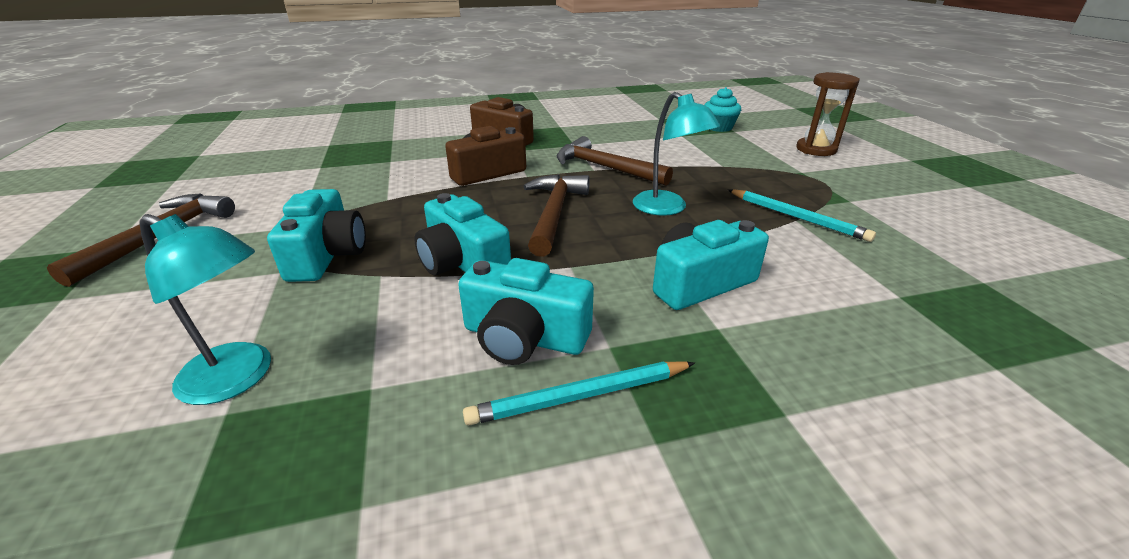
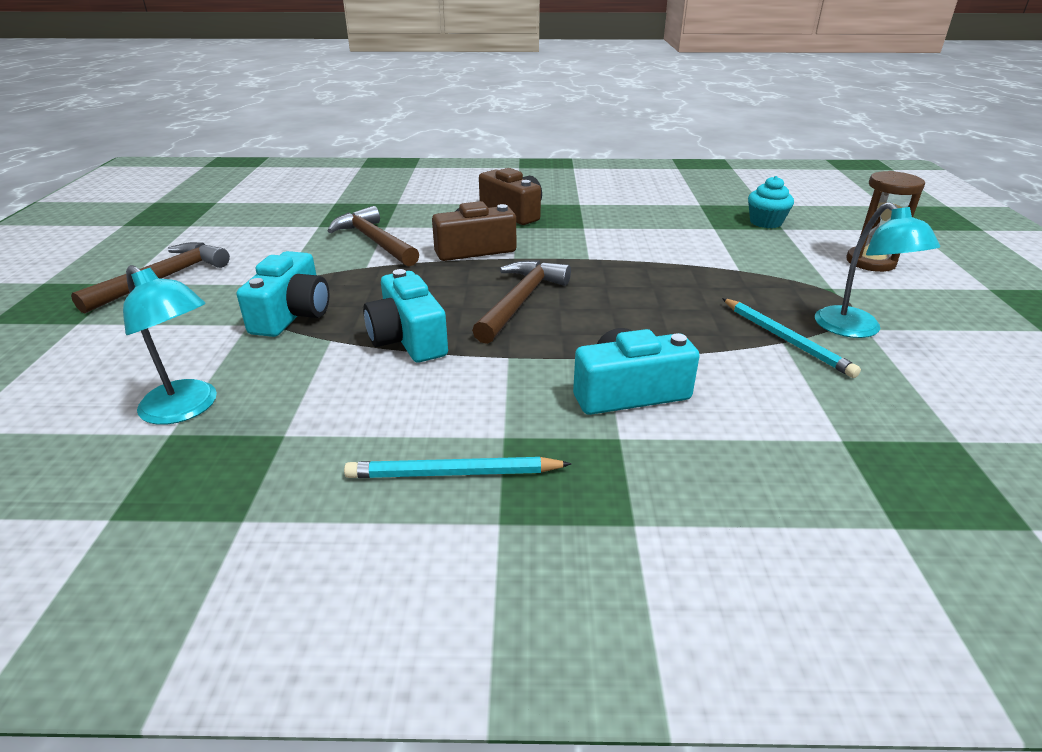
camera: 15 degrees right, 0 degrees up
turquoise camera [458,258,594,365] -> none
brown hammer [557,136,673,186] -> brown hammer moved to [327,206,419,266]
turquoise lamp [633,92,721,216] -> turquoise lamp moved to [815,202,940,338]

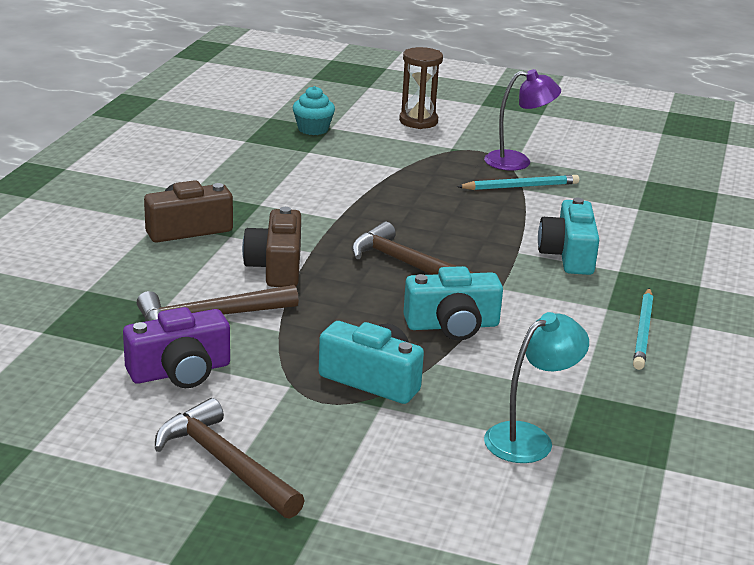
camera: 75 degrees left, 5 degrees down
turquoise lamp [815,202,940,338] -> purple lamp [484,69,561,171]
none -> purple camera [123,307,230,388]

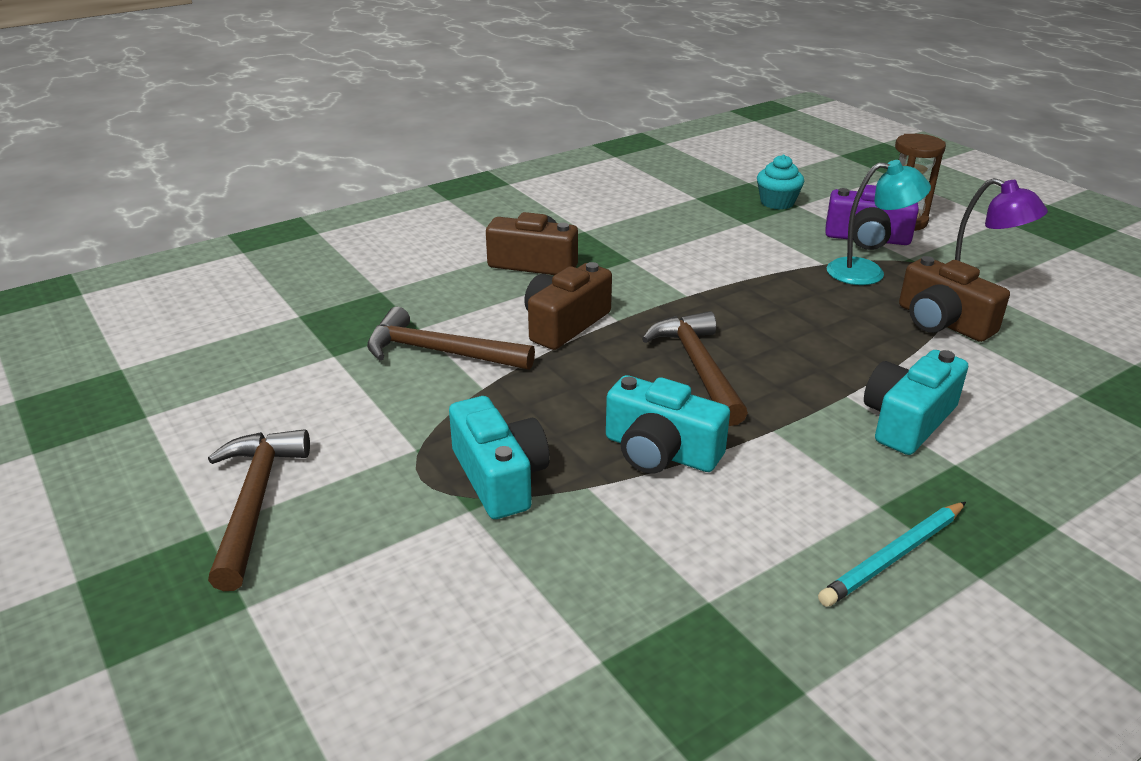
camera: 40 degrees right, 5 degrees up
purple camera [123,307,230,388] -> purple camera moved to [825,185,919,250]
turquoise pencil [457,175,579,190] -> brown camera [899,256,1010,342]
turquoise lamp [484,312,589,463] -> turquoise lamp moved to [827,160,931,285]

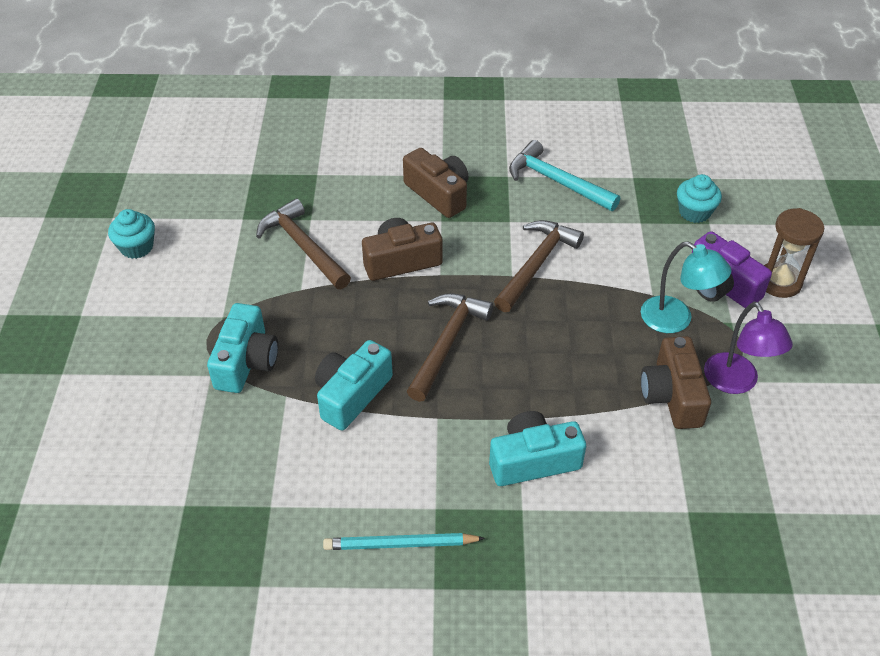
camera: 35 degrees right, 15 degrees up
brown hammer [208,429,310,591] -> brown hammer moved to [494,220,584,312]
turquoise camera [606,375,730,474] -> turquoise camera turned 60 degrees clockwise [315,340,393,431]
none -> turquoise cupcake [108,209,155,259]
none -> turquoise hammer [509,140,620,211]

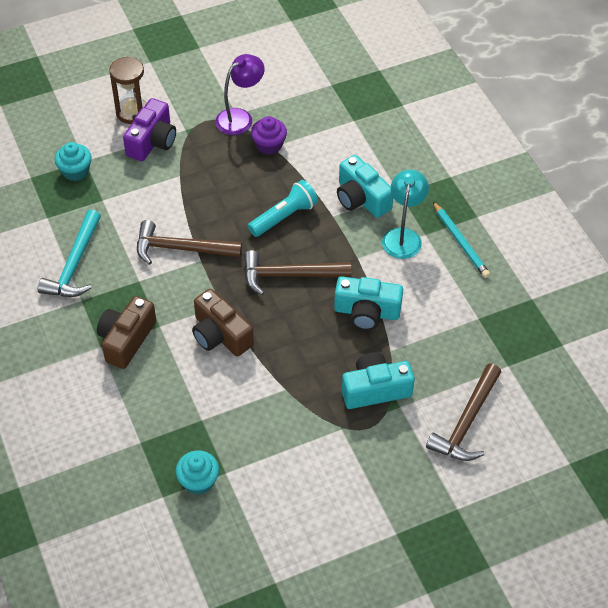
camera: 115 degrees left, 5 degrees up
turquoise cupcake [108,209,155,259] -> turquoise cupcake moved to [176,450,219,495]
brown hammer [256,199,351,289] -> brown hammer moved to [426,364,501,461]
turquoise lamp [641,242,732,333] -> turquoise lamp moved to [382,170,429,259]
brown camera [641,336,711,429] -> purple cupcake [251,116,287,155]
none -> turquoise flashlight [248,180,318,237]

